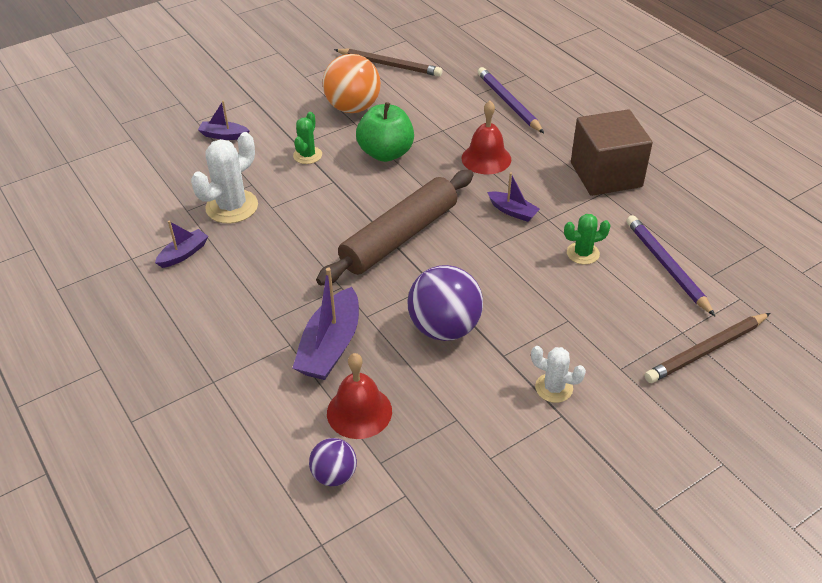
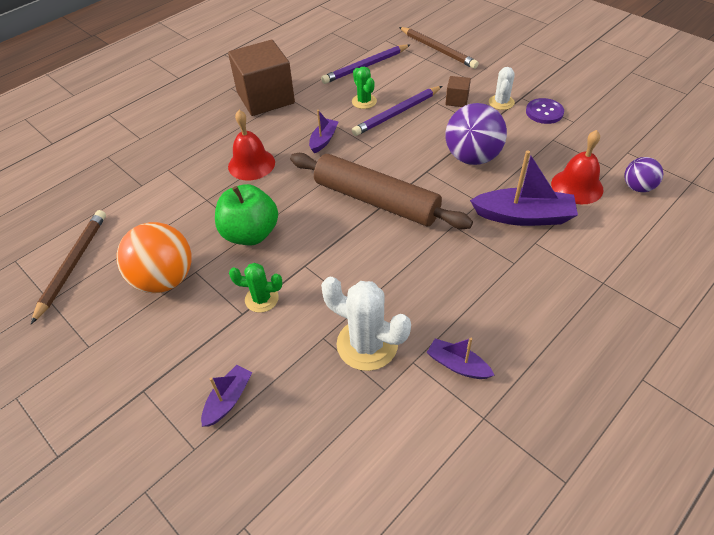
camera: 100 degrees left, 5 degrees up
purple boat [198,101,250,140] -> purple boat turned 150 degrees counterclockwise [201,365,252,427]
purple pencil [477,67,544,133] -> purple pencil moved to [352,86,442,136]
none -> brown cube [445,76,471,107]
none -> purple button [526,98,564,124]

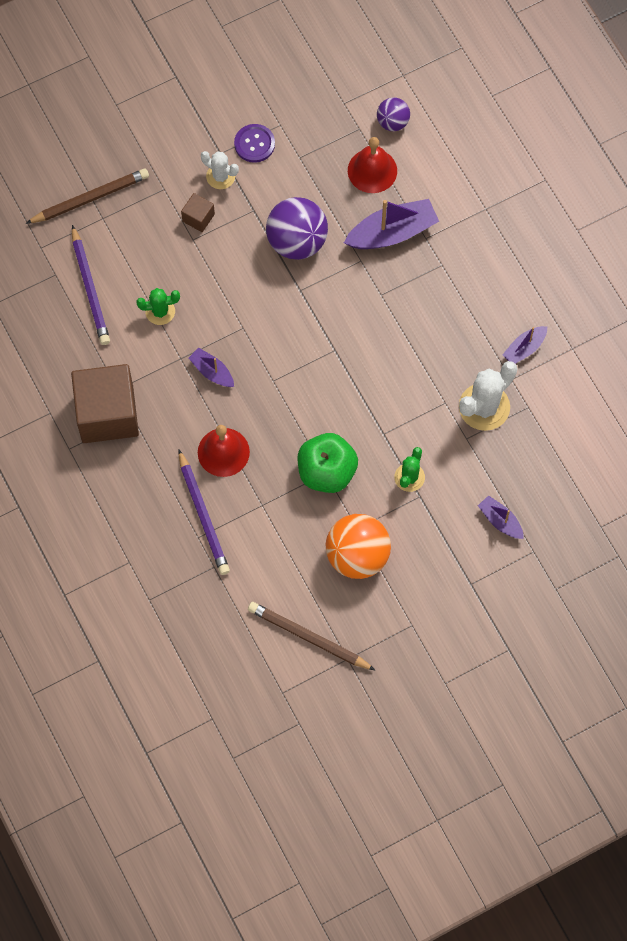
camera: 75 degrees left, 20 degrees up
brown rolling pin [290,153,473,229] -> none
purple pencil [352,86,442,136] -> purple pencil moved to [178,449,230,575]
purple boat [470,150,578,226] -> purple boat turned 45 degrees clockwise [344,199,439,249]

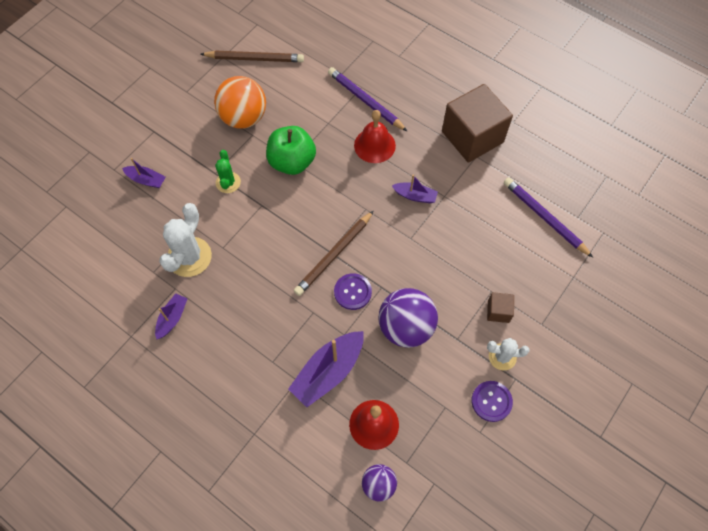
camera: 155 degrees right, 5 degrees down
brown pencil [25,168,149,224] -> brown pencil moved to [294,211,374,296]
green cactus [136,288,180,325] -> none
none -> purple button [334,273,372,310]

